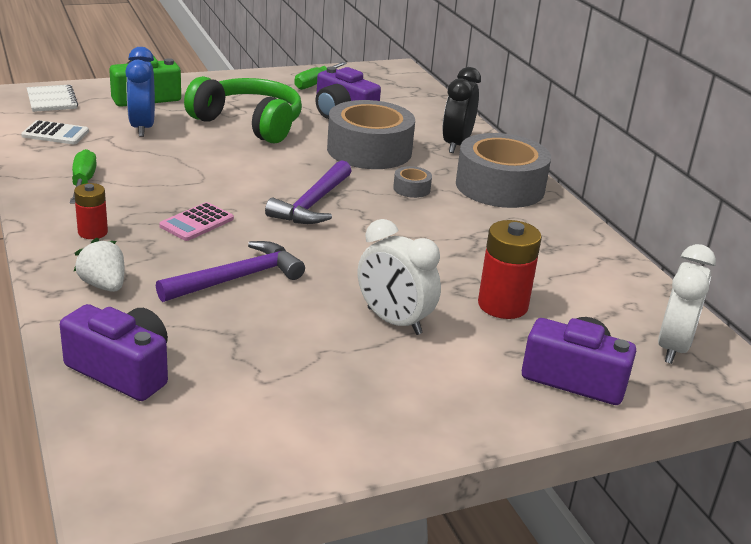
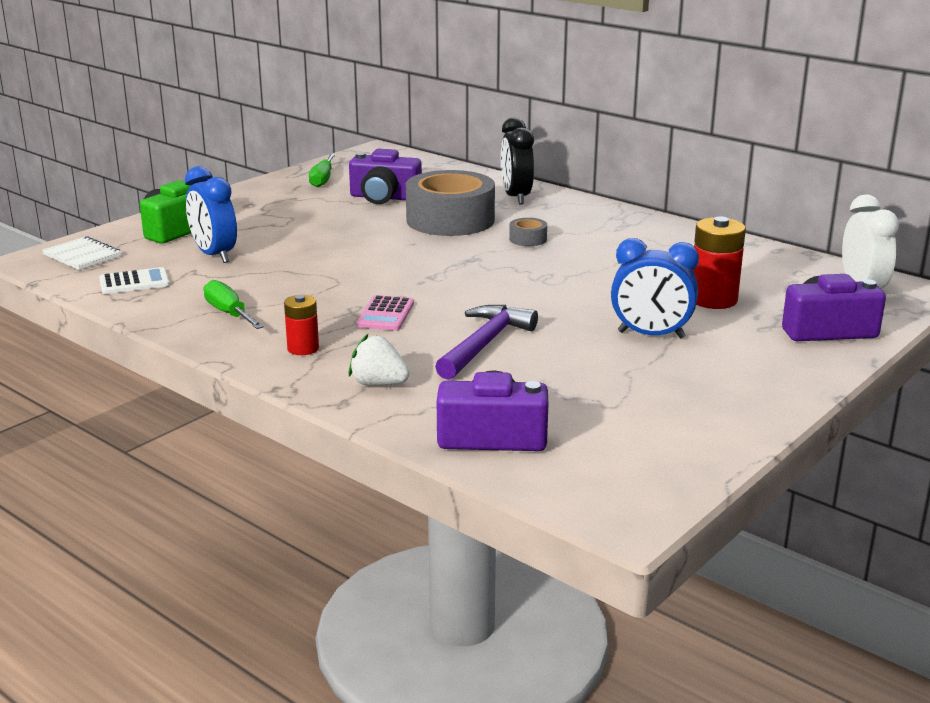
camera: 25 degrees left, 5 degrees down
green headphones [184,76,302,143] -> none
purple hammer [265,160,351,224] -> none
white clock [358,219,441,335] -> blue clock [611,238,699,339]
grey tape [456,133,551,208] -> none

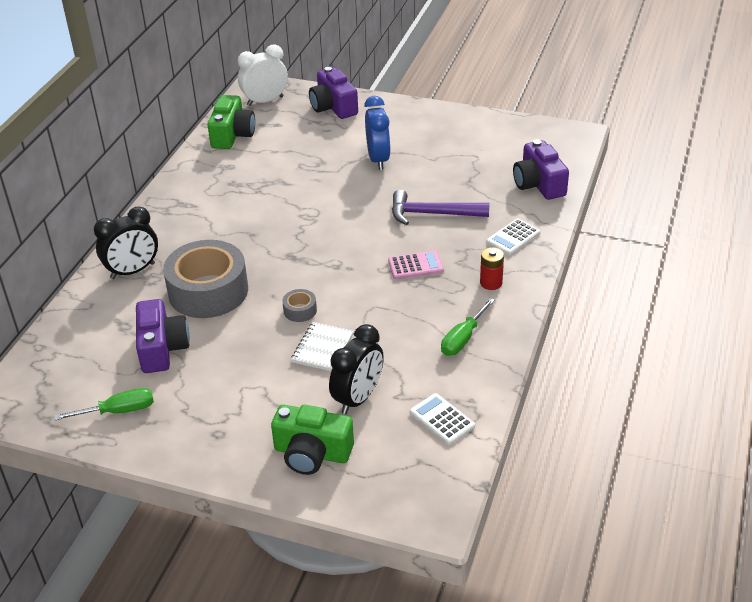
camera: 110 degrees left, 15 degrees up
white notebook [42,236,122,270] -> white notebook moved to [291,322,354,371]
blue clock [185,166,237,263] -> black clock [329,324,384,414]
white strawberry [348,334,410,386] -> white calculator [486,218,540,255]
grey tape [509,218,547,246] -> grey tape moved to [282,289,317,322]
red battery [693,216,746,309] -> none
none -> green camera [207,95,255,149]

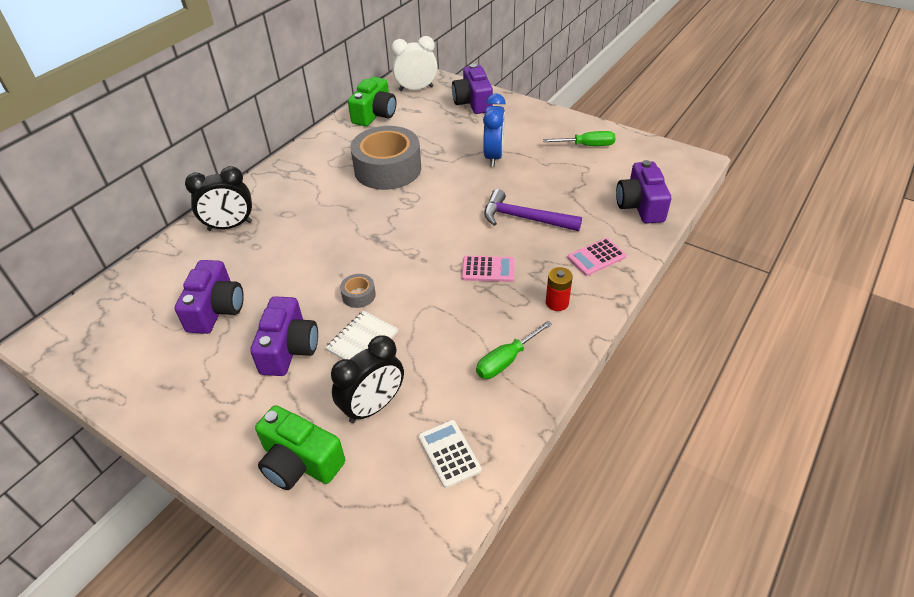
camera: 15 degrees right, 5 degrees up
green screwdriver [54,388,154,420] -> green screwdriver moved to [543,131,616,146]
grey tape [163,240,248,318] -> grey tape moved to [350,126,421,190]
white calculator [486,218,540,255] -> pink calculator [568,238,626,276]
none -> purple camera [250,296,318,376]

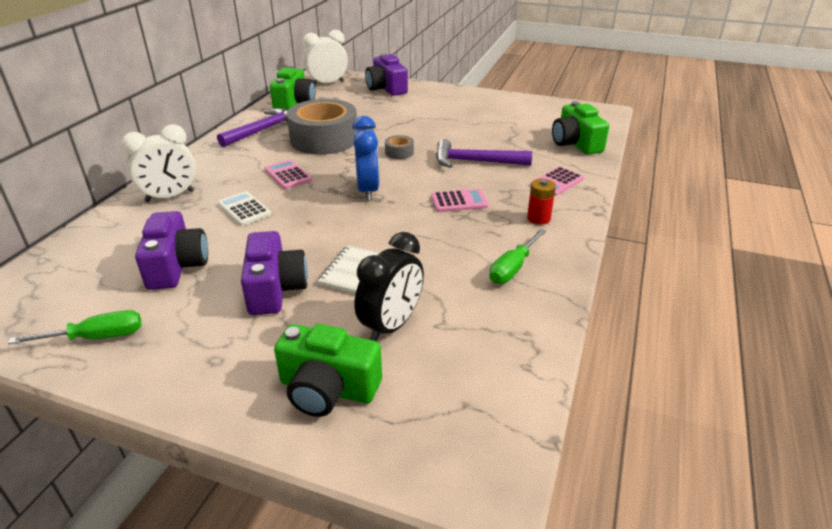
camera: 15 degrees left, 10 degrees down
black clock [185,166,252,231] -> white clock [122,124,196,202]
grey tape [340,274,376,308] -> grey tape moved to [385,135,414,159]
white calculator [418,420,482,488] -> white calculator moved to [218,191,271,226]
blue clock [483,93,506,167] -> blue clock moved to [352,116,379,201]
green screwdriver [543,131,616,146] -> green screwdriver moved to [8,310,142,344]
purple camera [616,160,671,224] -> green camera [552,101,609,155]
none -> purple hammer [217,108,288,147]
none -> pink calculator [265,160,312,189]

